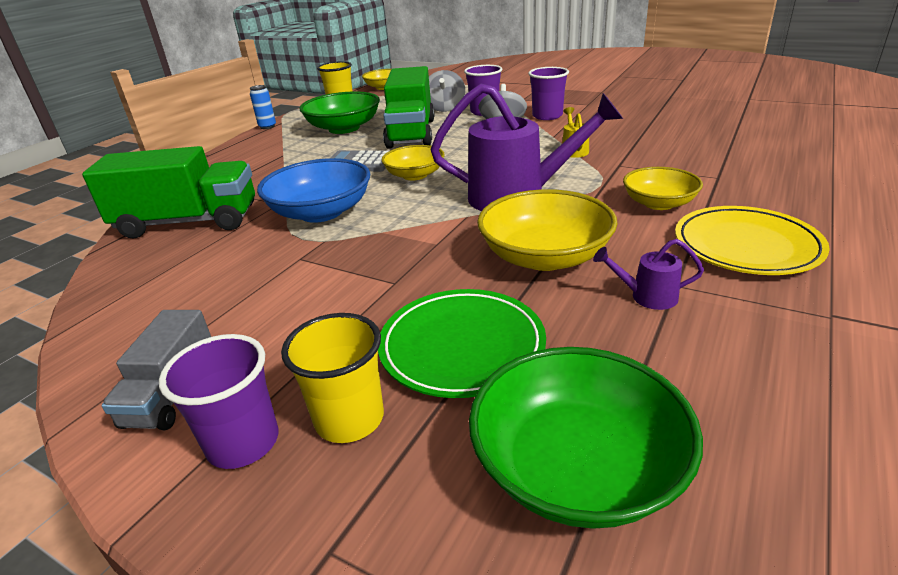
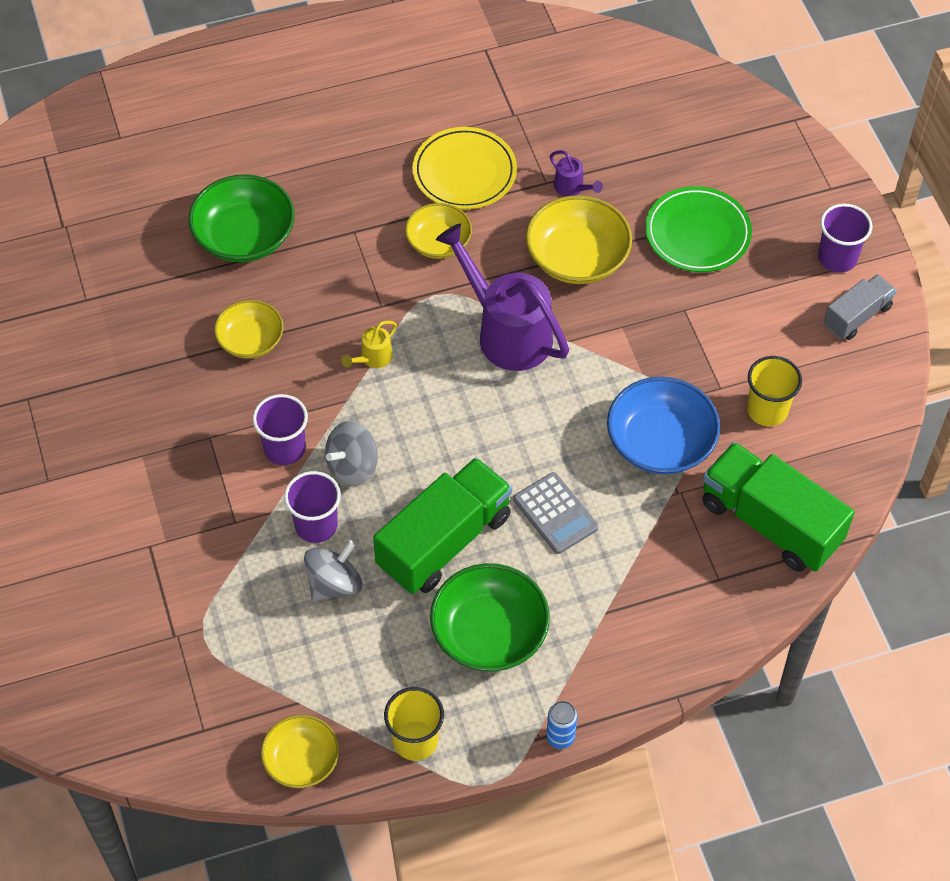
camera: 140 degrees left, 25 degrees up
yellow cup [281,313,384,443] -> yellow cup moved to [747,356,802,426]
yellow bowl [381,145,444,180] -> yellow bowl moved to [214,300,283,359]
green bowl [469,347,703,529] -> green bowl moved to [189,174,295,262]

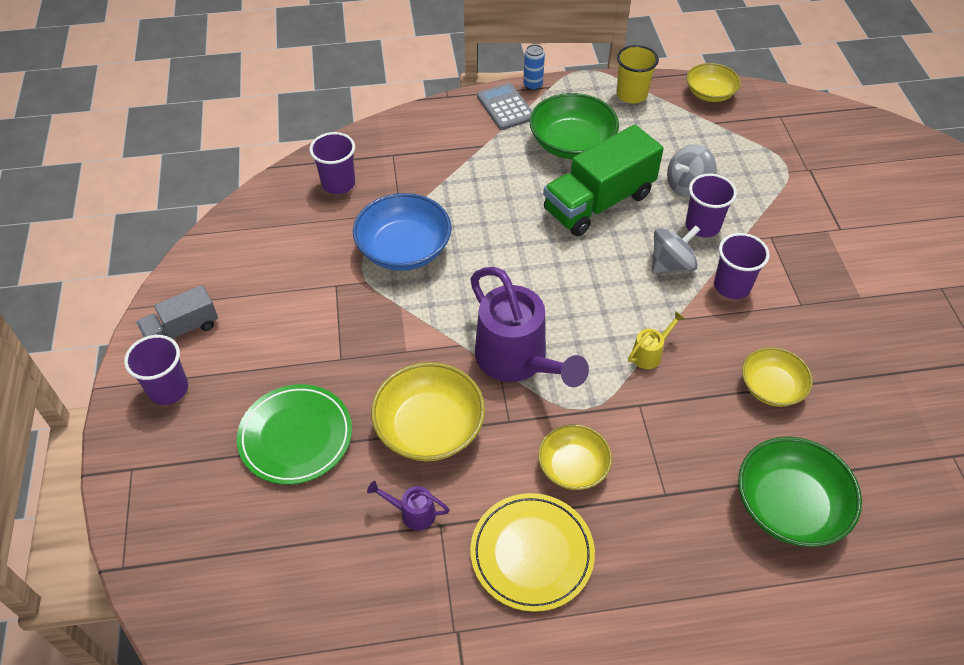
camera: 170 degrees left, 5 degrees down
grey calculator [513,472,599,554] -> grey calculator moved to [477,83,532,130]
purple watering can [550,150,603,196] -> purple watering can turned 45 degrees counterclockwise [367,481,450,530]
green truck [702,442,855,572] -> purple cup [310,132,355,194]
yellow cup [747,356,802,426] -> none

